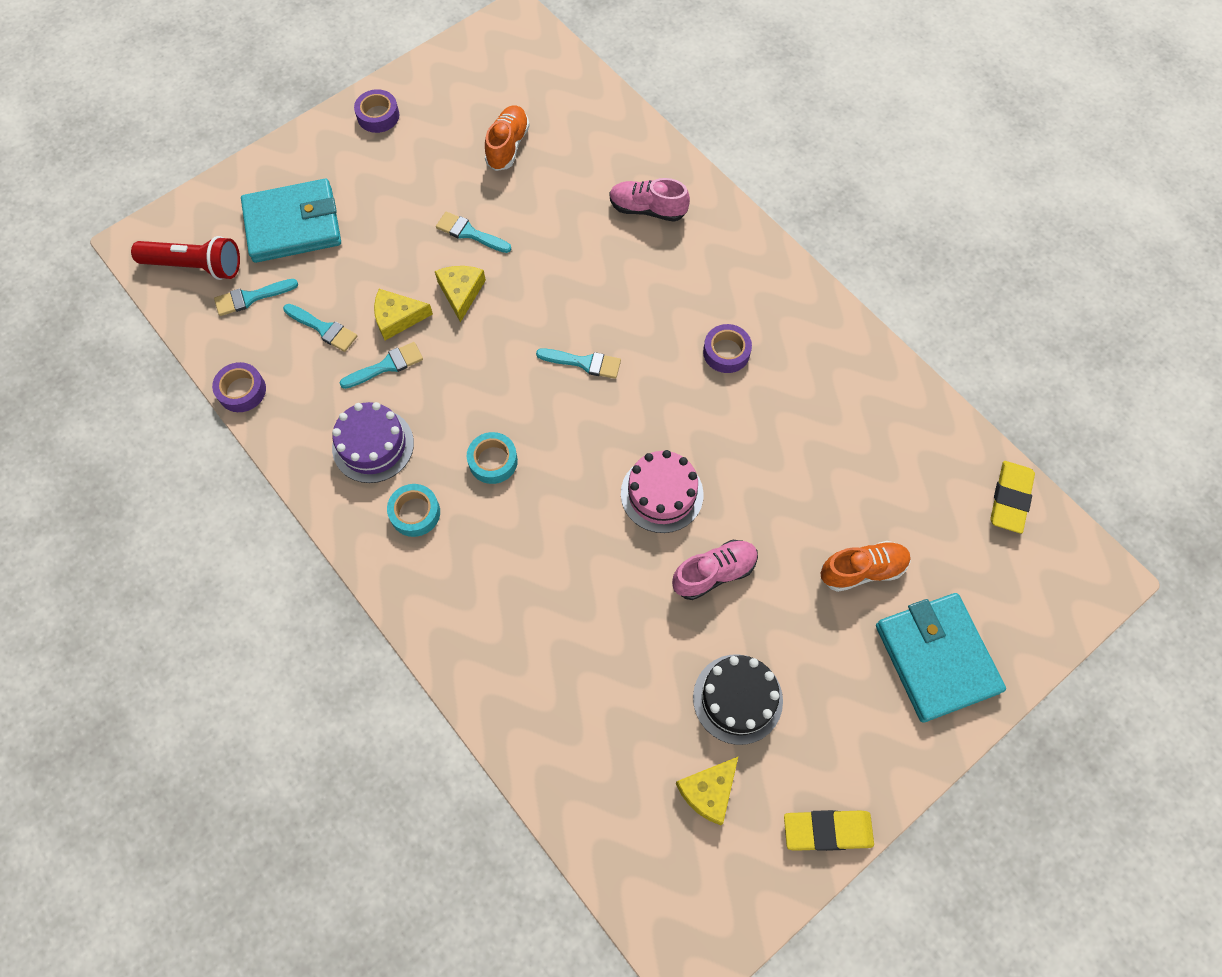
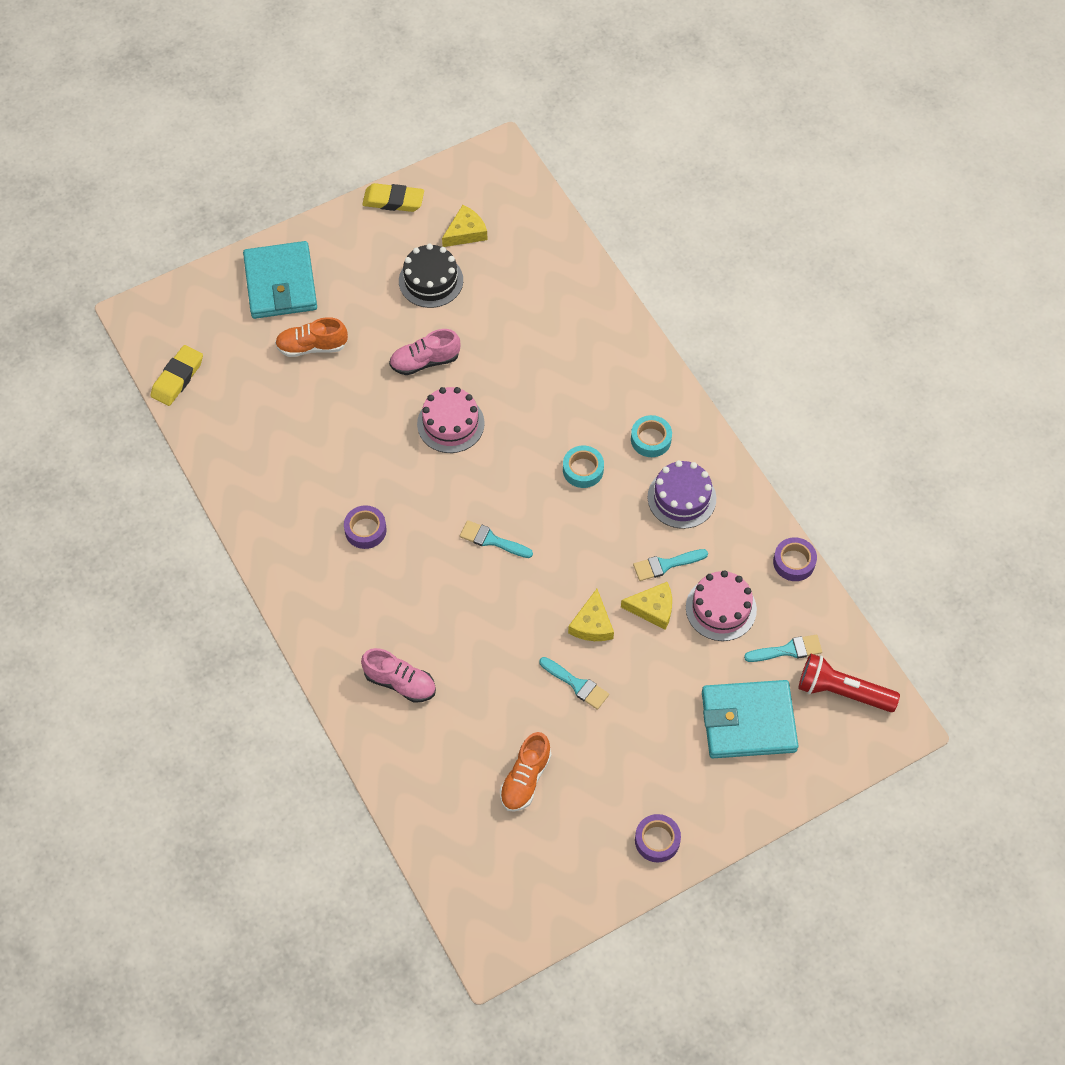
camera: 170 degrees left, 5 degrees down
turquoise brush [283,304,357,352] -> pink cake [686,570,757,641]

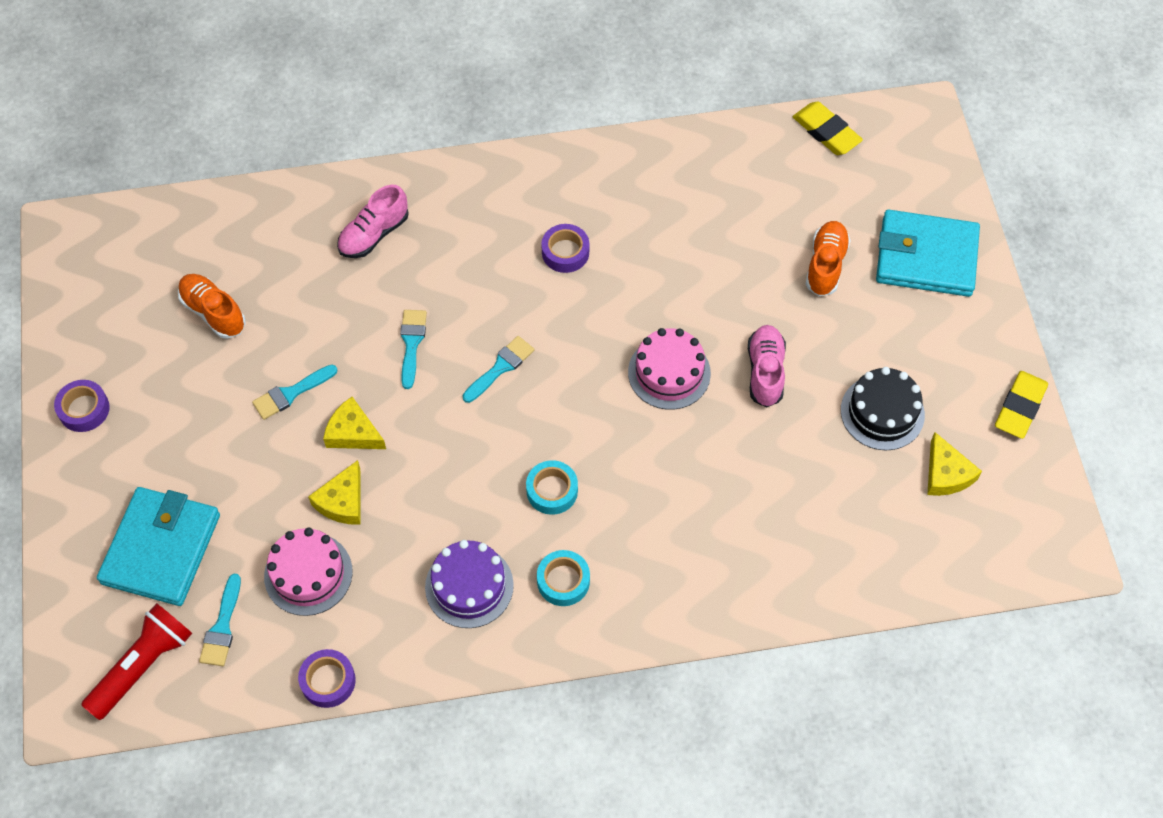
camera: 110 degrees right, 0 degrees up
turquoise brush [633,549,708,581] -> turquoise brush moved to [400,310,427,389]

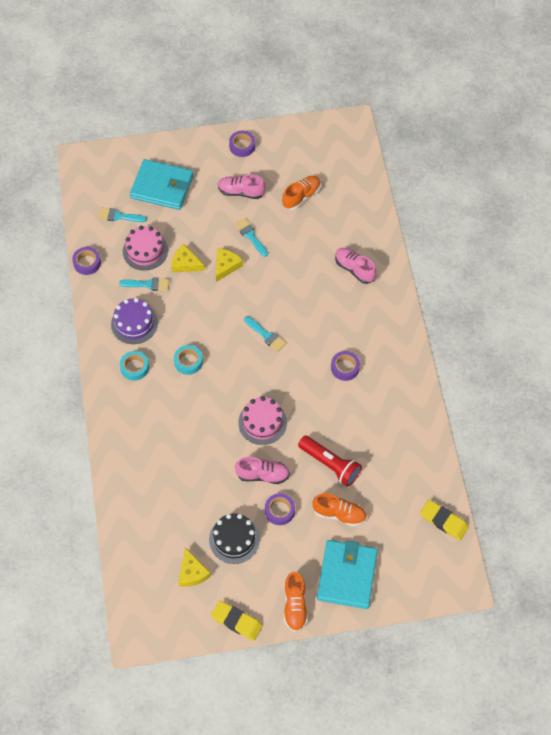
camera: 90 degrees right, 0 degrees up
red flashlight [81,603,192,720] -> red flashlight moved to [298,436,362,487]
turquoise brush [400,310,427,389] -> turquoise brush moved to [119,277,169,291]
yellow eraser [793,102,863,155] -> yellow eraser turned 75 degrees clockwise [420,499,469,540]
yellow cheese [927,432,982,496] -> yellow cheese turned 90 degrees counterclockwise [178,548,211,587]
none -> pink shoe [218,174,266,199]
none -> purple tape [265,493,295,525]
none -> orange shoe [284,572,308,632]

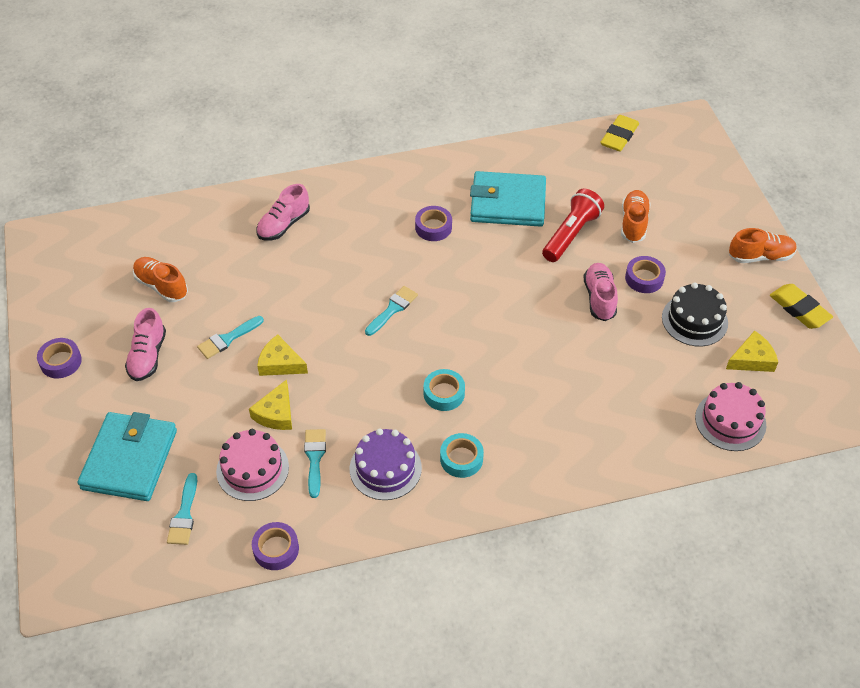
camera: 95 degrees left, 10 degrees down
yellow eraser [211,600,263,641] -> yellow eraser turned 60 degrees counterclockwise [770,284,833,329]
pink cake [238,396,287,445] -> pink cake moved to [695,382,766,451]
turquoise wallet [317,540,378,609] -> turquoise wallet moved to [470,171,546,227]

